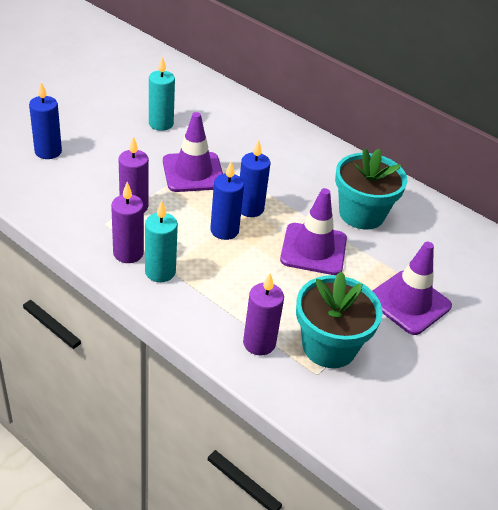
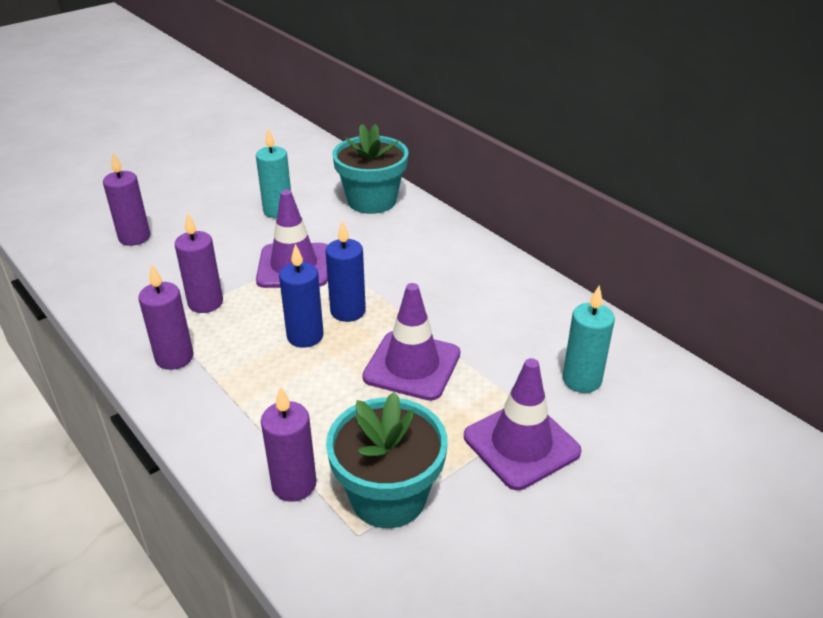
camera: 15 degrees right, 5 degrees down
blue candle [29,82,62,159] -> purple candle [103,153,150,246]
turquoise candle [145,201,178,282] -> turquoise candle moved to [563,285,615,393]
turquoise flower pot [335,148,407,229] -> turquoise flower pot moved to [332,124,409,214]

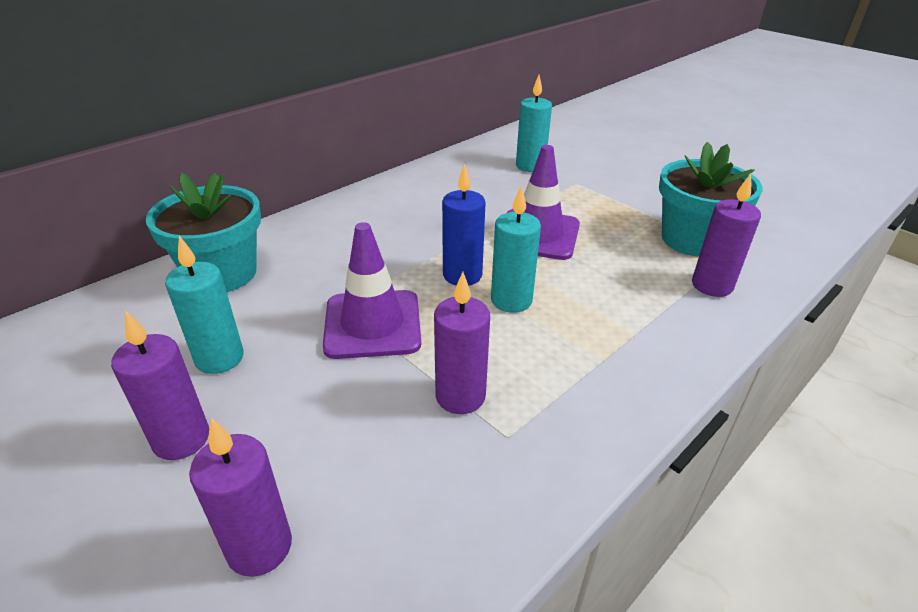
camera: 95 degrees left, 0 degrees up
purple candle [138,264,194,370] -> purple candle moved to [111,310,209,460]
blue candle [279,244,324,348] -> turquoise candle [491,186,541,313]
purple traffic cone [464,358,582,490] -> none

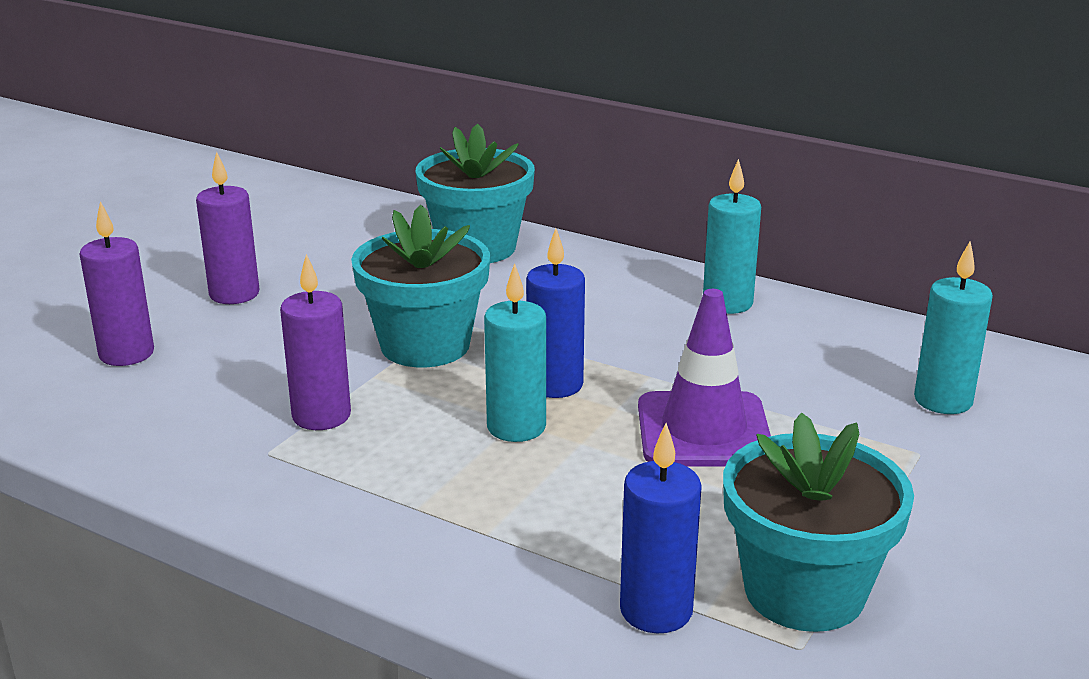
camera: 75 degrees right, 10 degrees down
turquoise candle [165,236,244,374] -> turquoise candle moved to [703,159,761,314]
purple traffic cone [323,222,421,359] -> turquoise flower pot [351,205,490,368]
purple candle [692,174,761,297] -> blue candle [620,423,702,633]

